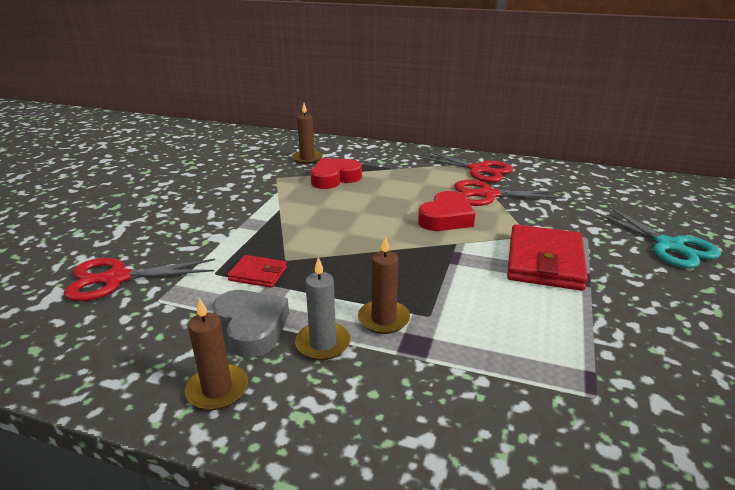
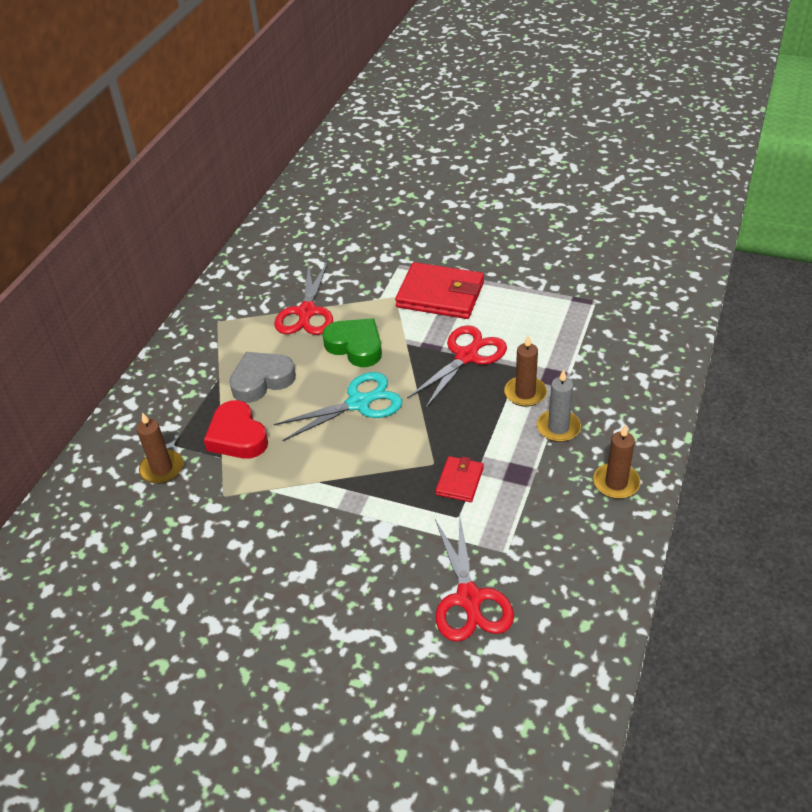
camera: 85 degrees left, 15 degrees up
grey heart [212,290,289,358] -> grey heart moved to [229,352,296,403]
red scissors [417,151,513,182] -> red scissors moved to [407,325,507,409]
red heart [418,191,475,231] -> green heart [322,318,382,367]
turquoise scissors [593,205,721,268] -> turquoise scissors moved to [274,372,402,441]

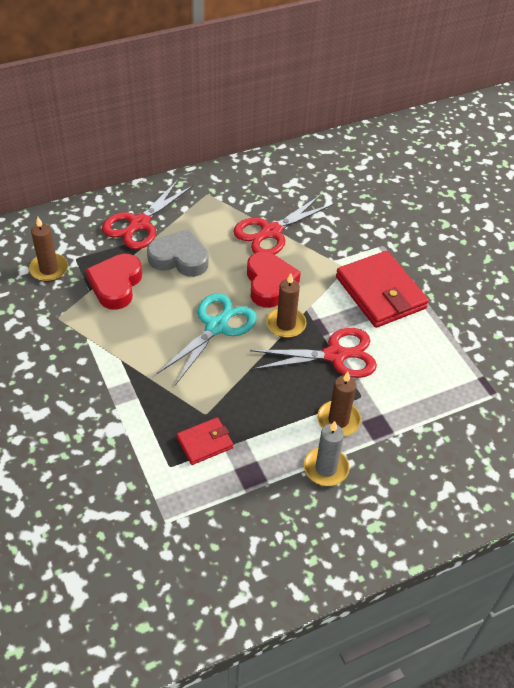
camera: 40 degrees right, 5 degrees up
turquoise scissors [274,372,402,441] -> turquoise scissors turned 75 degrees counterclockwise [157,293,257,385]
green heart [322,318,382,367] -> red heart [247,252,301,308]
red scissors [435,516,514,642] -> red scissors moved to [102,180,193,250]
brown candle [593,424,640,499] -> brown candle moved to [266,273,307,338]

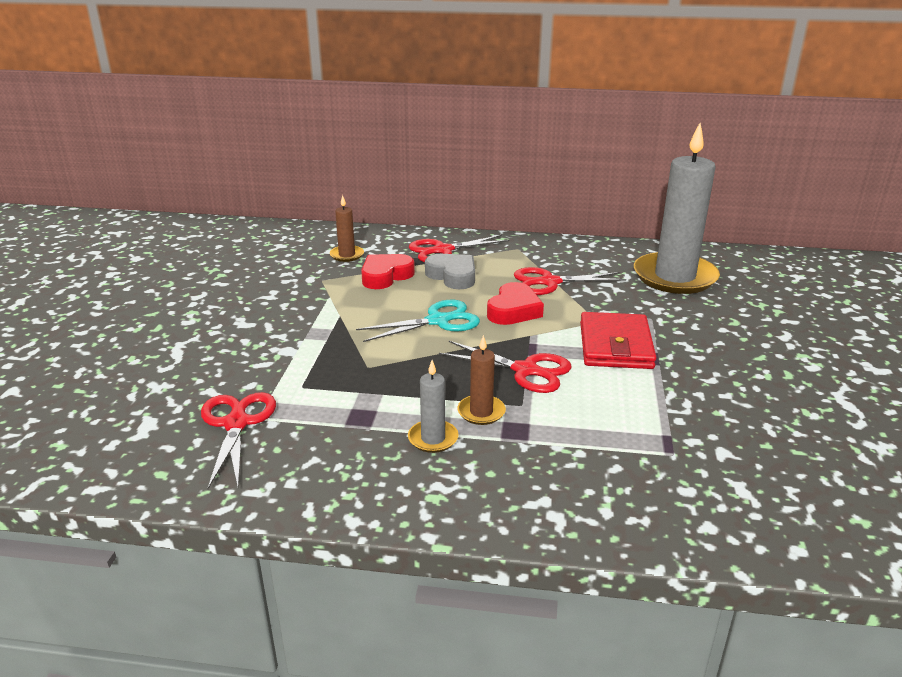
camera: 35 degrees right, 20 degrees down
red wallet [176,417,233,465] -> none
brown candle [266,273,307,338] -> none
none -> red scissors [201,392,276,489]
none -> grey candle [634,123,720,294]

